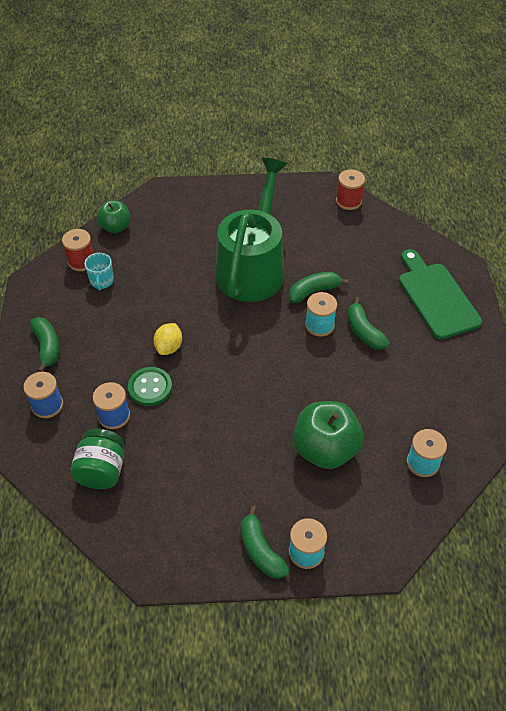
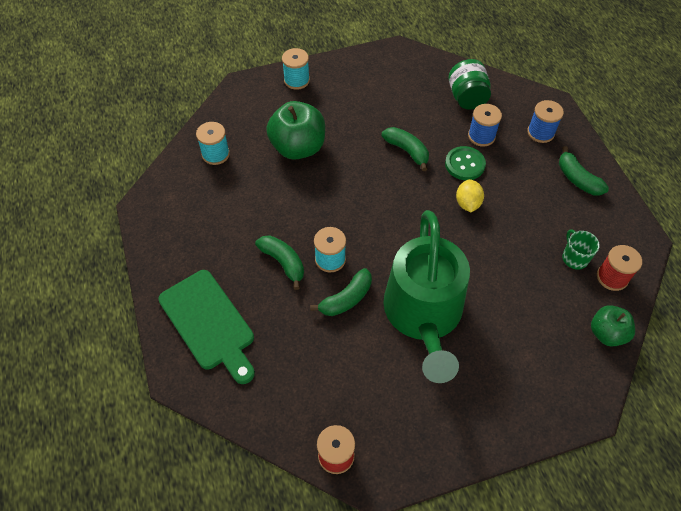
camera: 165 degrees right, 5 degrees up
turquoise mug [85,253,114,291] -> green mug [562,230,600,270]
green banana [241,506,290,579] -> green banana moved to [382,127,429,171]

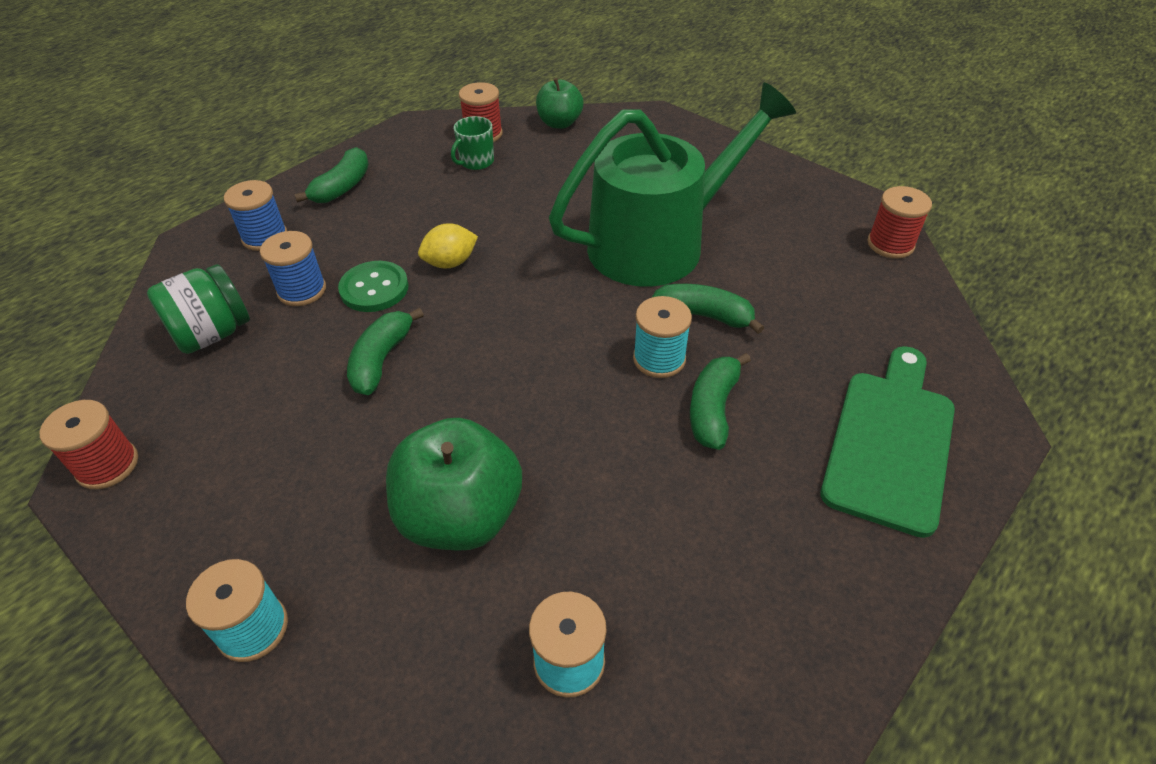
camera: 120 degrees left, 10 degrees down
none -> red spool [39,400,138,490]

